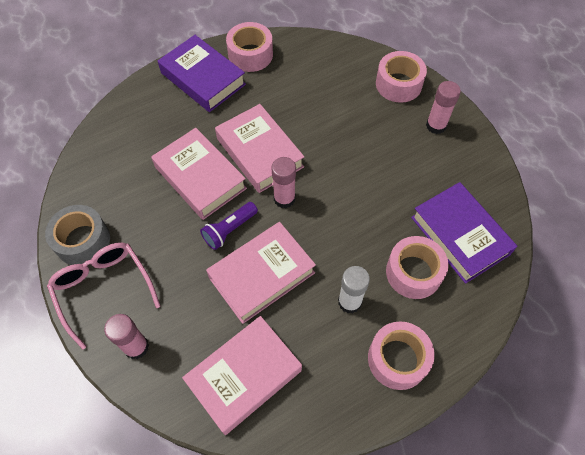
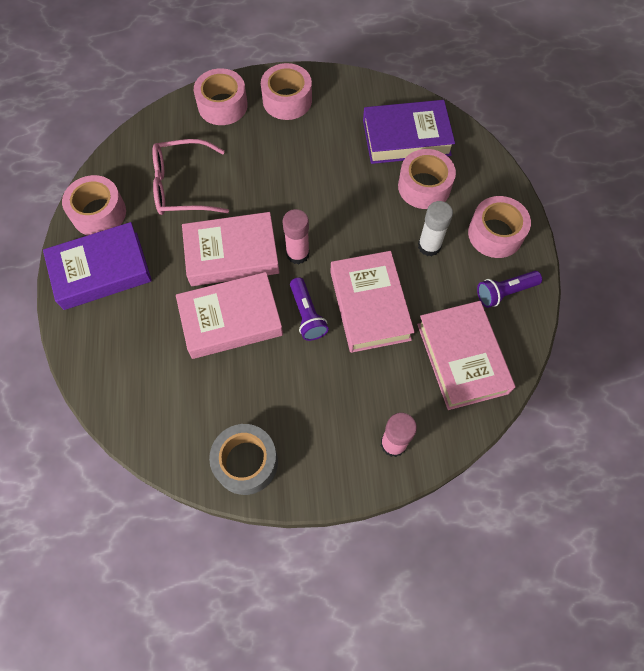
camera: 65 degrees left, 5 degrees up
pink glasses [47,242,160,349] -> pink glasses moved to [152,139,229,215]
pink glue stick [426,81,461,134] -> pink tape [261,63,312,120]
none -> purple flashlight [477,271,542,308]

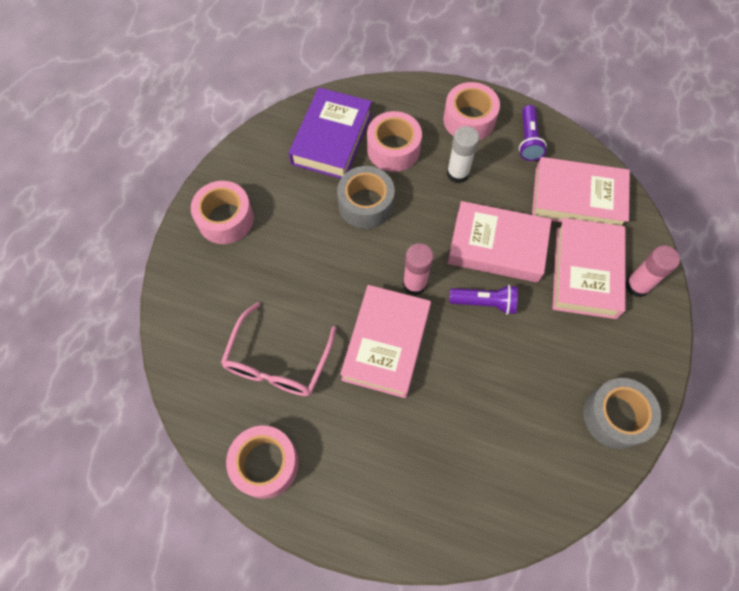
camera: 65 degrees left, 0 degrees up
purple book [43,222,152,310] -> none
pink book [176,272,283,359] -> pink book moved to [553,218,625,319]
pink tape [194,68,248,125] -> none
none -> grey tape [337,166,395,229]

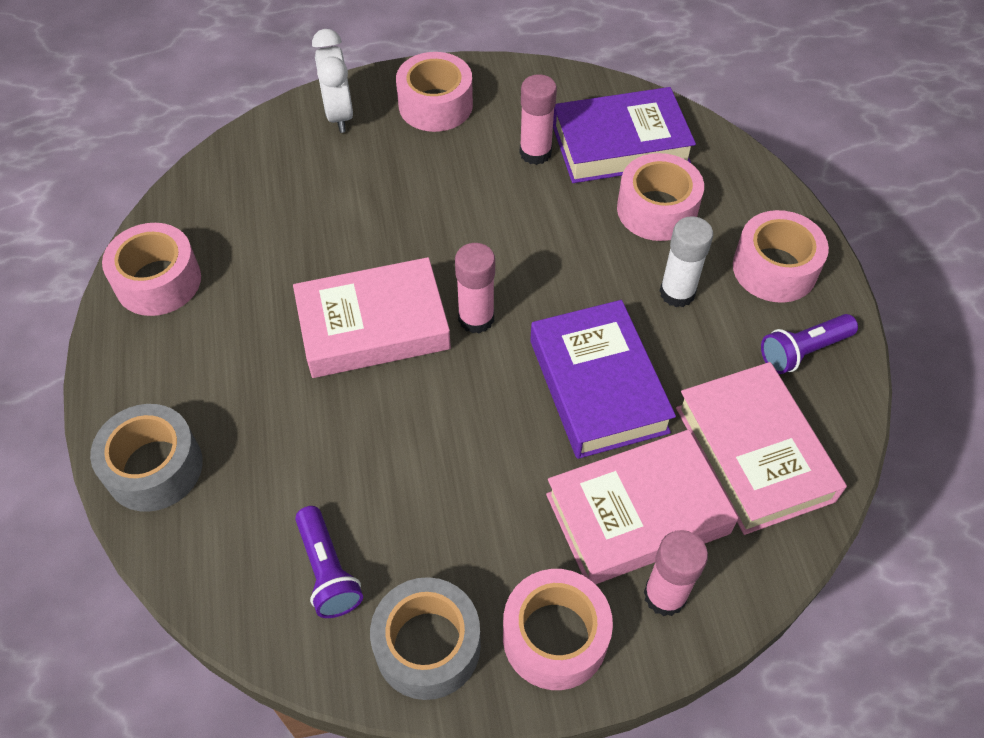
camera: 60 degrees right, 10 degrees down
pink glasses [221,302,337,396] -> none
grey tape [337,166,395,229] -> grey tape moved to [90,404,203,512]
pink book [448,201,552,283] -> purple book [530,300,676,459]
purple flashlight [449,285,518,315] -> purple flashlight moved to [295,506,363,618]
none -> white clock [312,29,353,133]
none -> pink tape [503,569,613,690]
none -> pink glue stick [519,74,557,165]

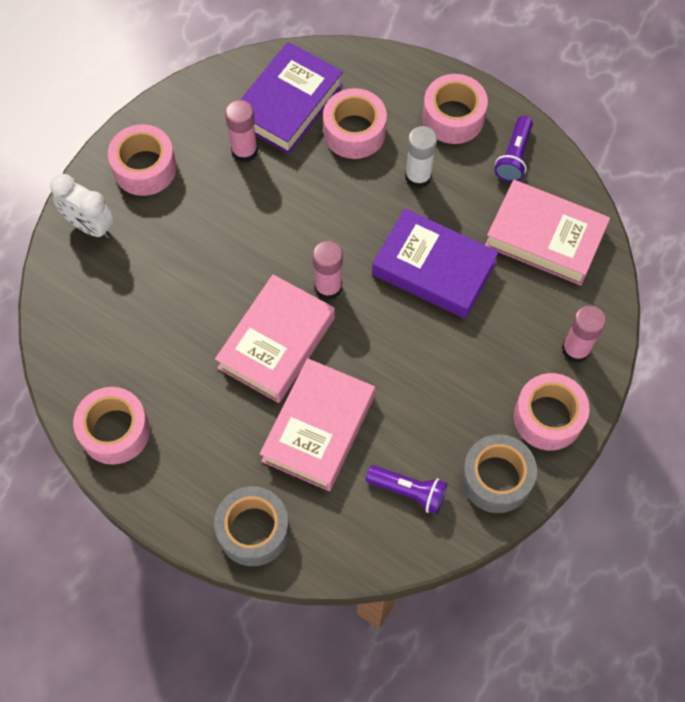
camera: 45 degrees left, 10 degrees up
pink book [546,430,738,585] -> pink book moved to [260,358,375,491]

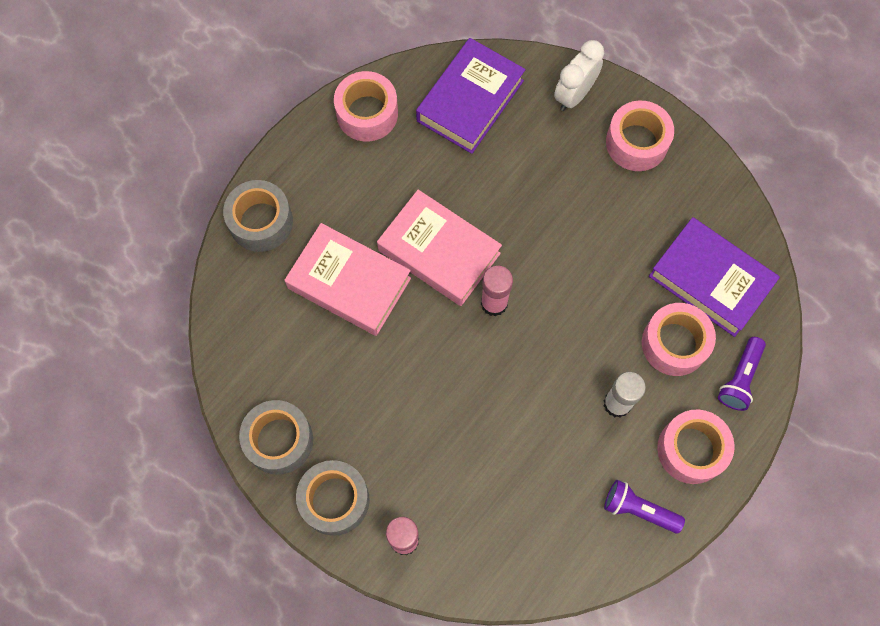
camera: 95 degrees right, 5 degrees up
pink glue stick [225,100,258,163] -> none
purple flashlight [366,465,447,514] -> purple flashlight moved to [718,337,766,411]
purple book [372,208,499,319] -> purple book moved to [416,38,526,154]
pink book [485,180,610,285] -> none
pink tape [514,373,590,451] -> grey tape [296,460,370,536]

